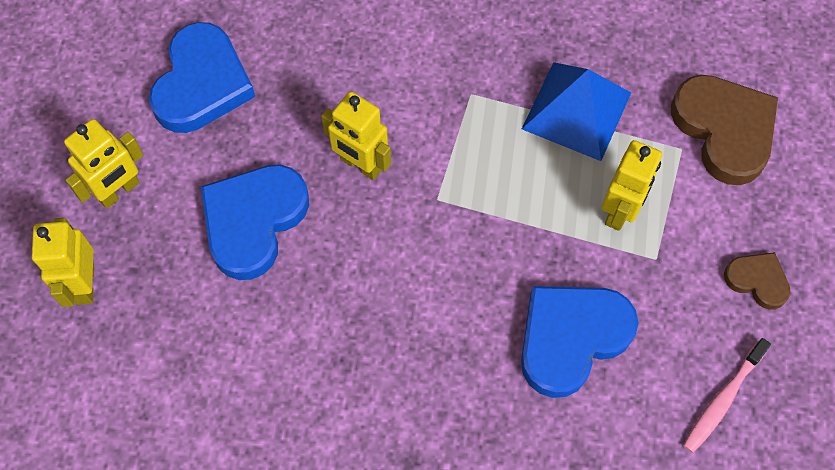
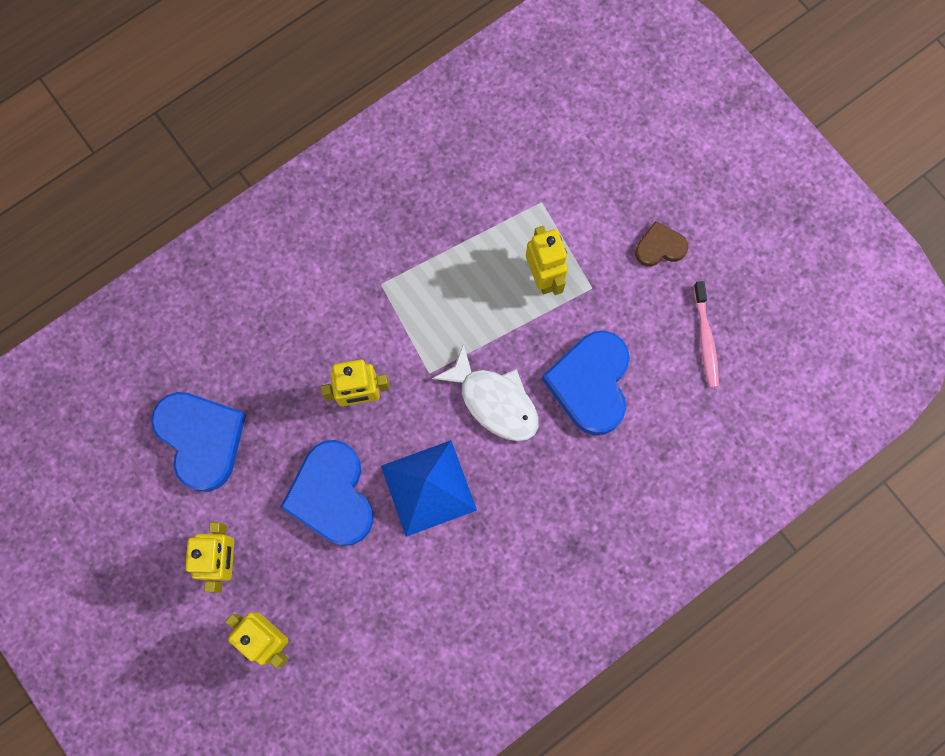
camera: 45 degrees left, 10 degrees up
blue pyramid [522,62,631,161] -> blue pyramid moved to [381,440,477,537]
brown heart [671,75,778,185] -> none
none -> white fish [432,343,539,441]

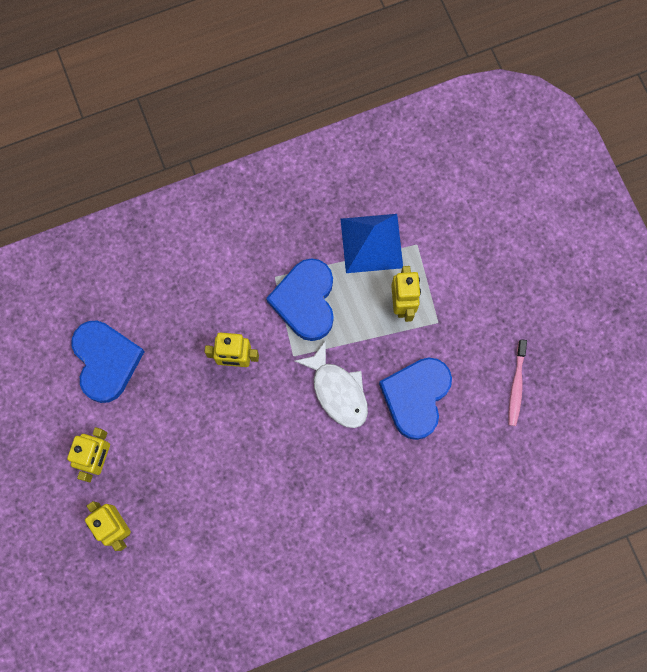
camera: 15 degrees right, 0 degrees up
blue heart [280,440,374,546] -> blue heart moved to [266,258,334,341]
blue pyramid [381,440,477,537] -> blue pyramid moved to [341,214,403,273]
brown heart [635,221,688,267] -> none

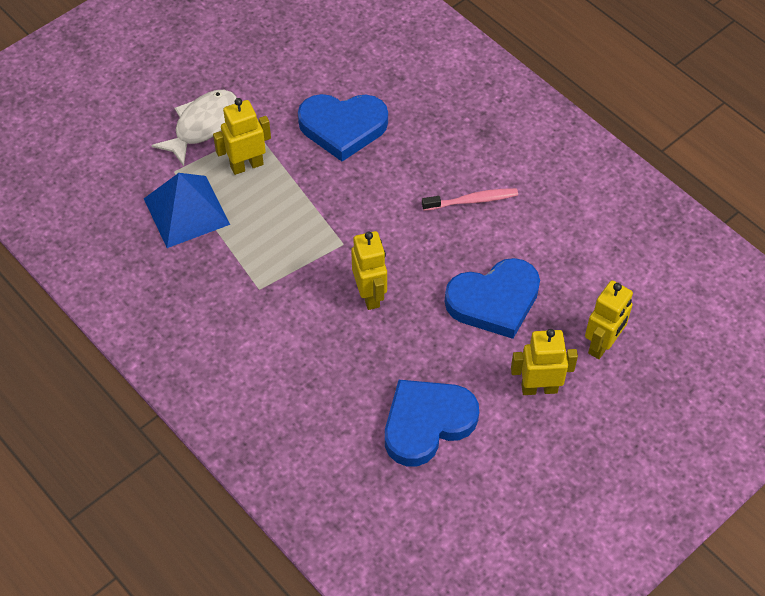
camera: 110 degrees left, 20 degrees down
blue heart [266,258,334,341] -> blue heart moved to [445,258,540,339]
white fish [295,340,368,428] -> white fish moved to [151,90,237,166]
pink toothbrush [509,339,527,426] -> pink toothbrush moved to [422,188,518,211]

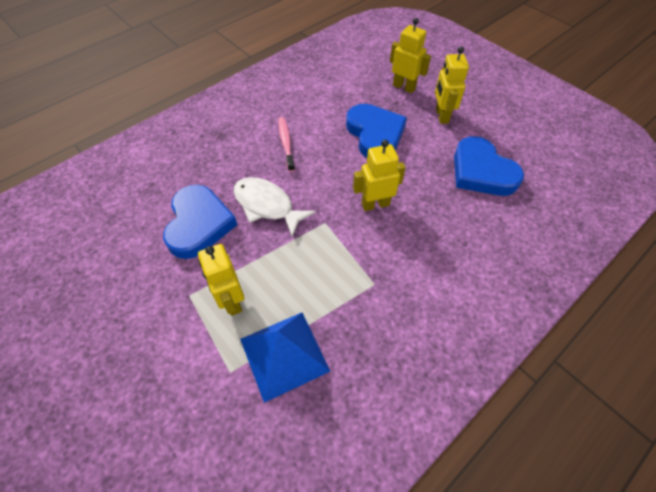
camera: 90 degrees left, 0 degrees up
white fish [151,90,237,166] -> white fish moved to [233,177,315,237]

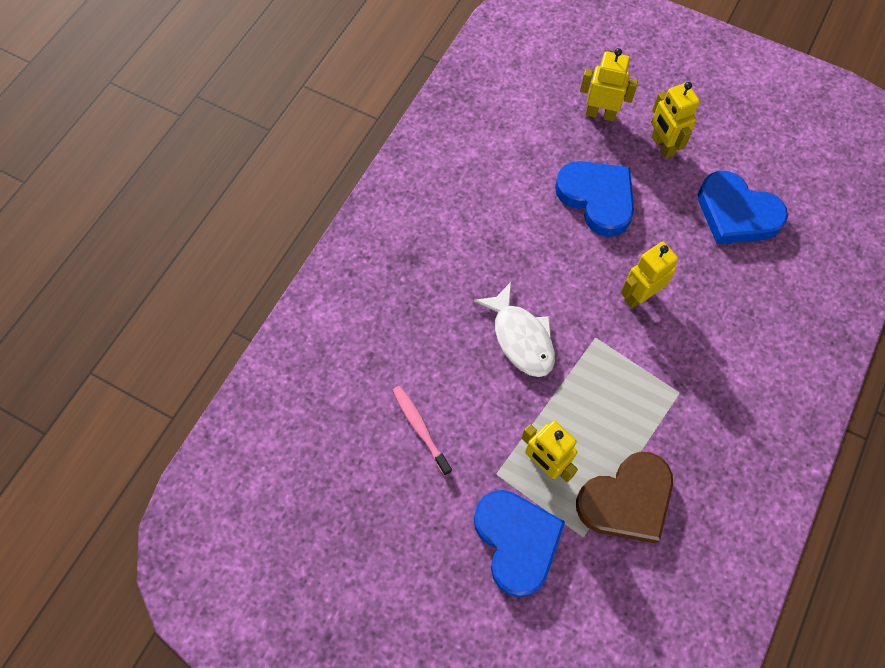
camera: 20 degrees left, 10 degrees up
blue heart [163,185,237,259] -> blue heart moved to [474,490,565,597]
white fish [233,177,315,237] -> white fish turned 135 degrees counterclockwise [474,282,555,377]
blue pyramid [240,312,330,403] -> brown heart [576,452,673,543]
pink toothbrush [278,117,295,172] -> pink toothbrush moved to [392,386,452,476]

